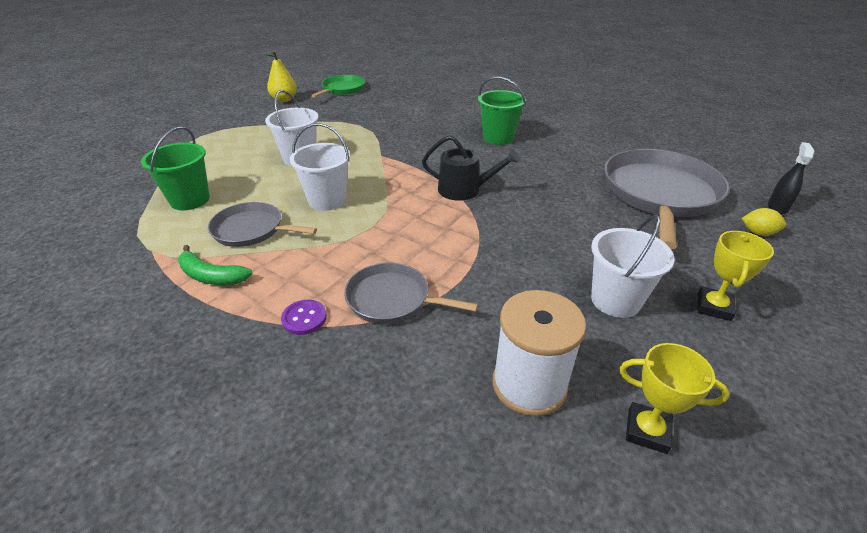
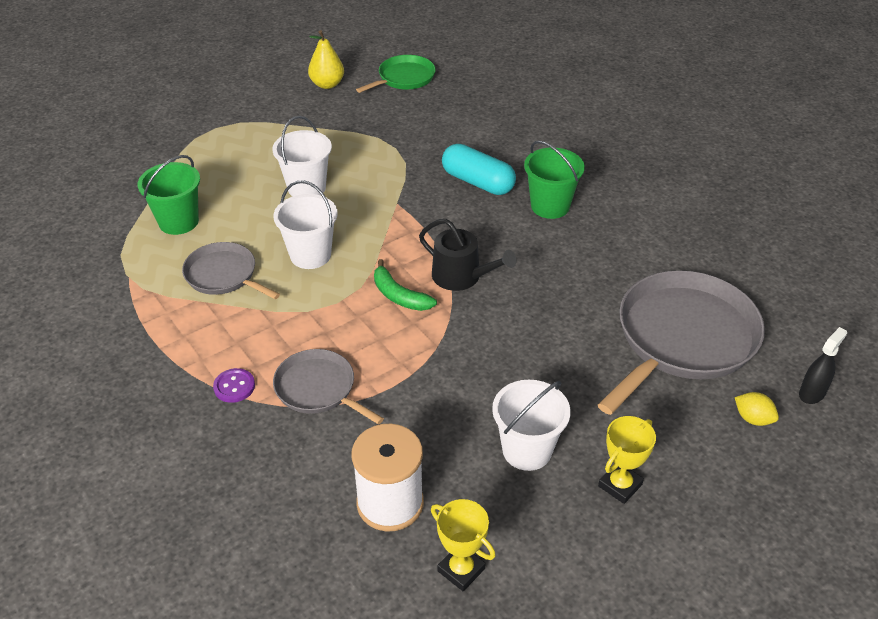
camera: 20 degrees right, 5 degrees up
green banana [178,245,252,285] -> green banana moved to [374,259,437,311]
none -> turquoise capsule [442,144,516,195]

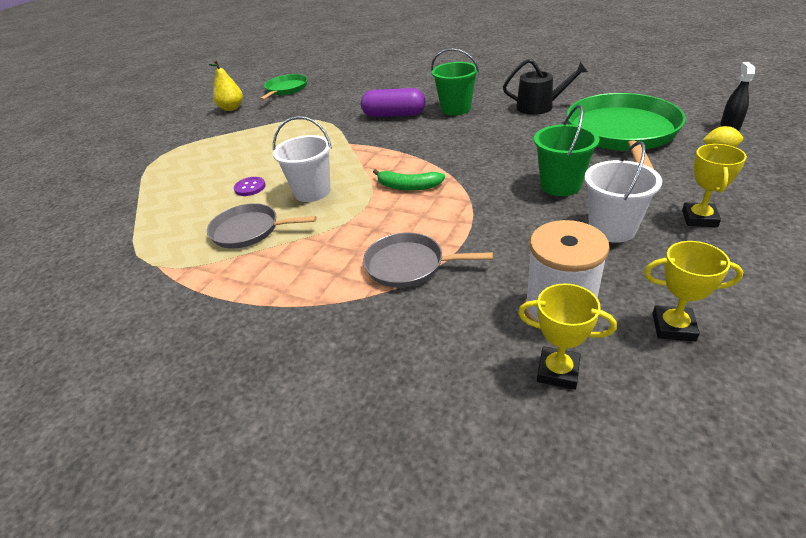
camera: 25 degrees left, 5 degrees down
green bucket [138,155,200,235] -> green bucket moved to [534,105,600,196]
purple button [213,368,255,403] -> purple button moved to [234,177,266,196]
white bucket [272,116,332,197] -> none
black watering can [419,219,517,291] -> black watering can moved to [503,59,588,115]
turquoise capsule [442,144,516,195] -> purple capsule [361,88,425,117]
grey pan [598,270,765,415] -> green pan [566,93,686,169]
none -> yellow trophy [518,284,617,390]

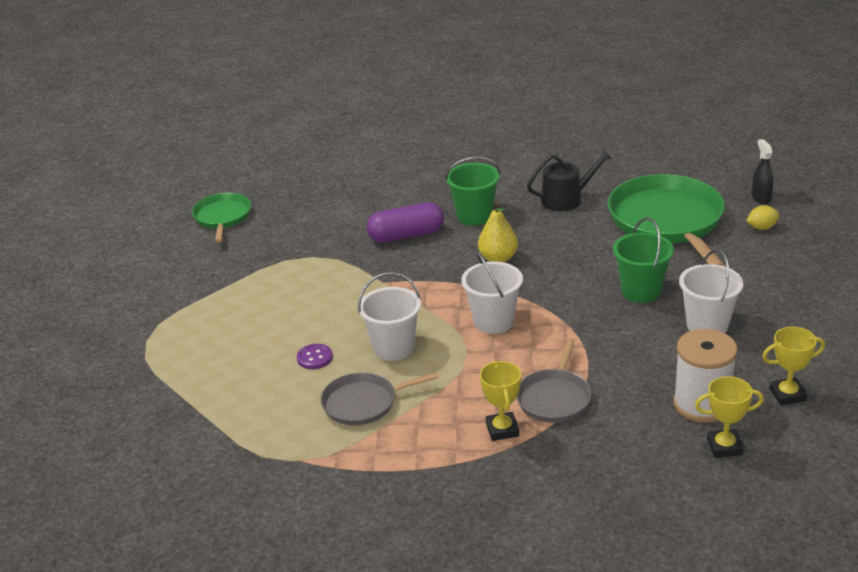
camera: 25 degrees left, 5 degrees down
yellow pear [209,60,243,111] -> yellow pear moved to [478,202,518,262]
grey pan [363,232,493,288] -> grey pan turned 60 degrees counterclockwise [516,338,592,422]
green banana [373,169,445,191] -> white bucket [461,250,523,334]
yellow trophy [682,144,747,227] -> yellow trophy moved to [480,361,521,441]

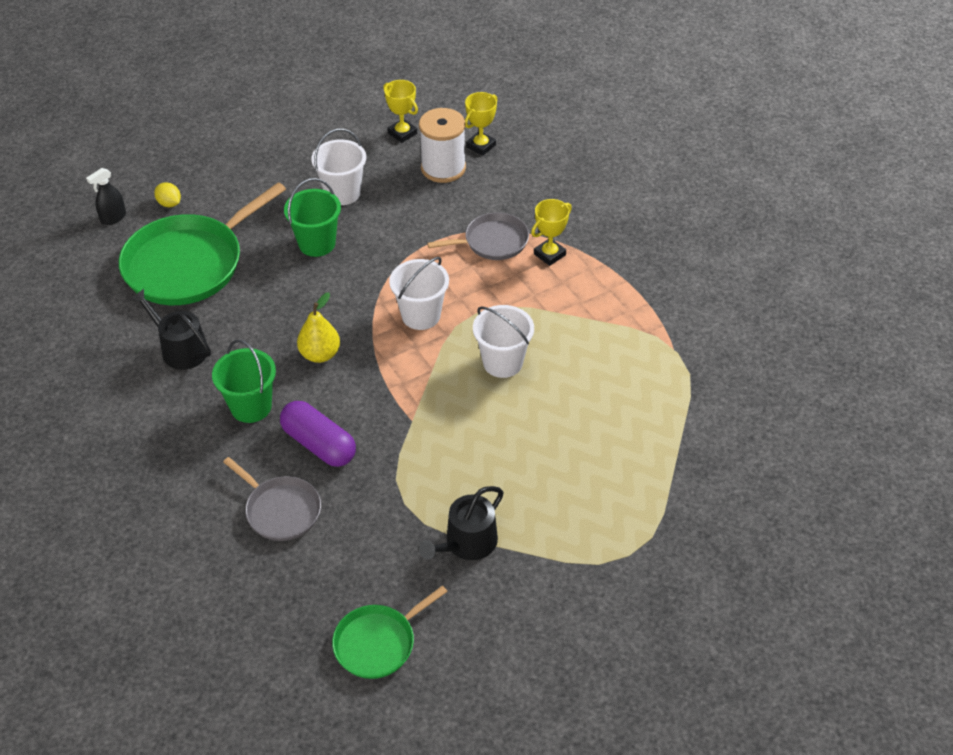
camera: 125 degrees left, 15 degrees up
purple button [297,344,333,369] -> none
grey pan [321,372,439,425] -> grey pan moved to [223,457,321,541]
yellow trophy [695,376,764,458] -> yellow trophy turned 75 degrees clockwise [465,92,497,156]
none -> black watering can [419,486,504,560]

